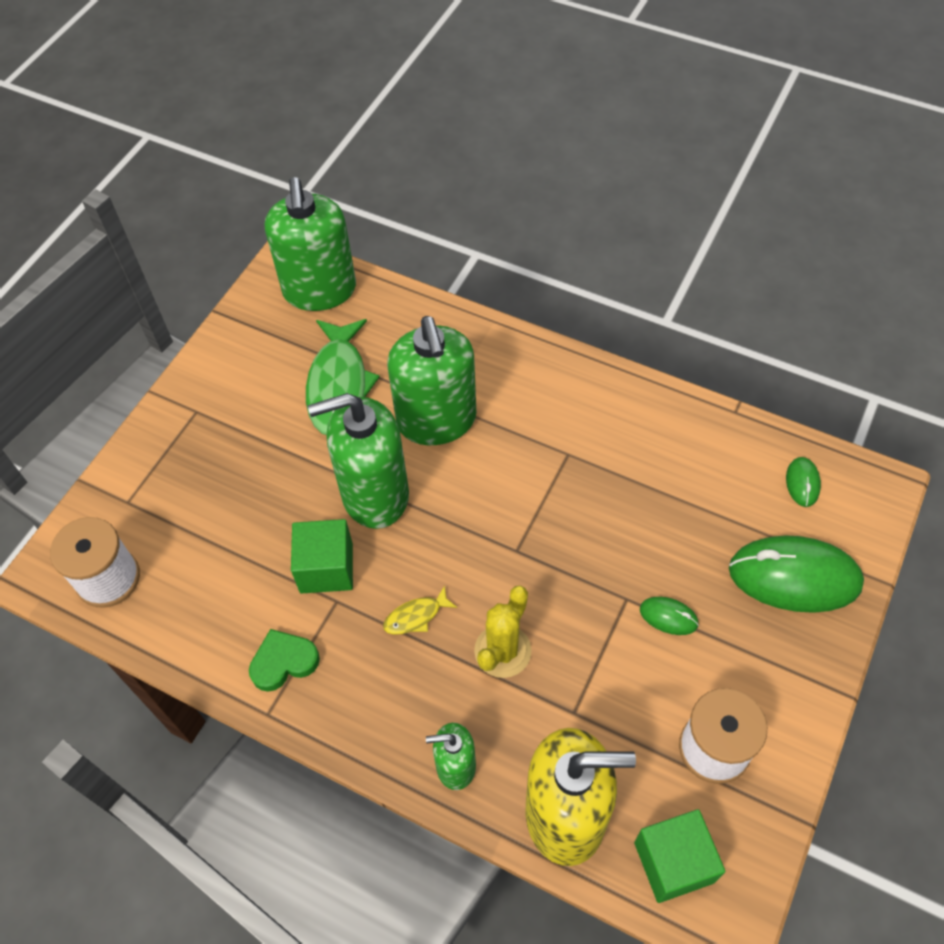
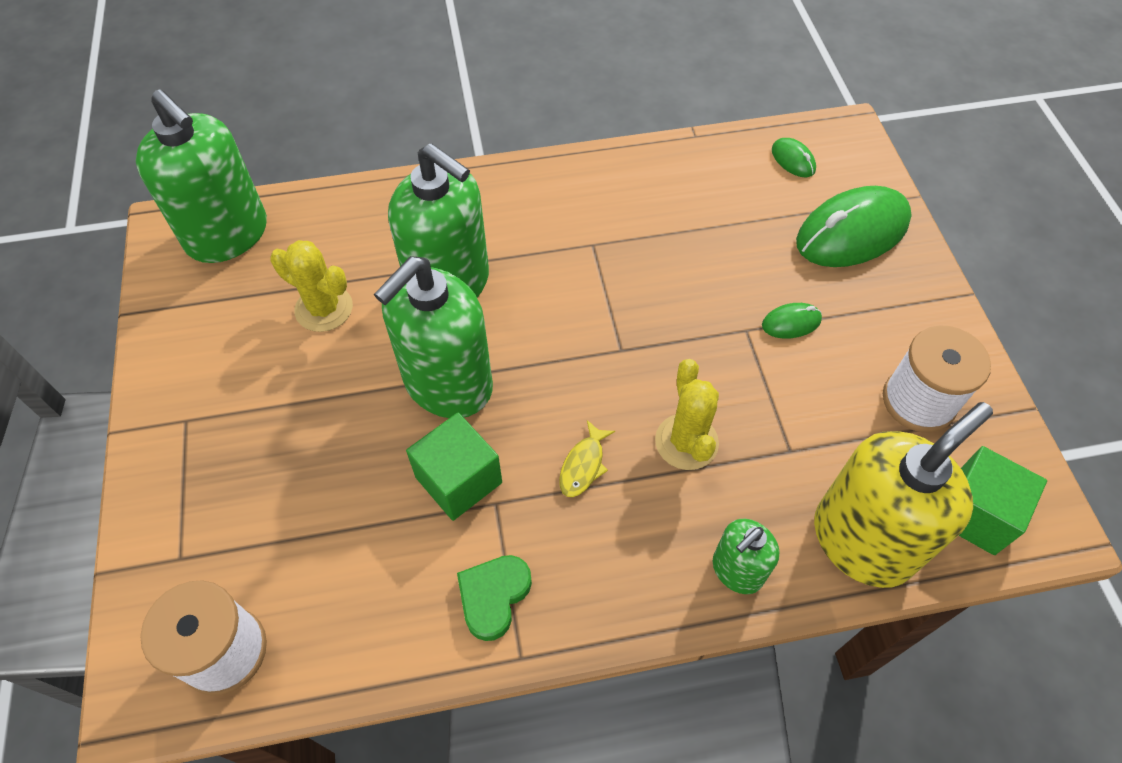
camera: 40 degrees left, 0 degrees up
green fish [306,319,380,435] -> yellow cactus [270,240,353,332]

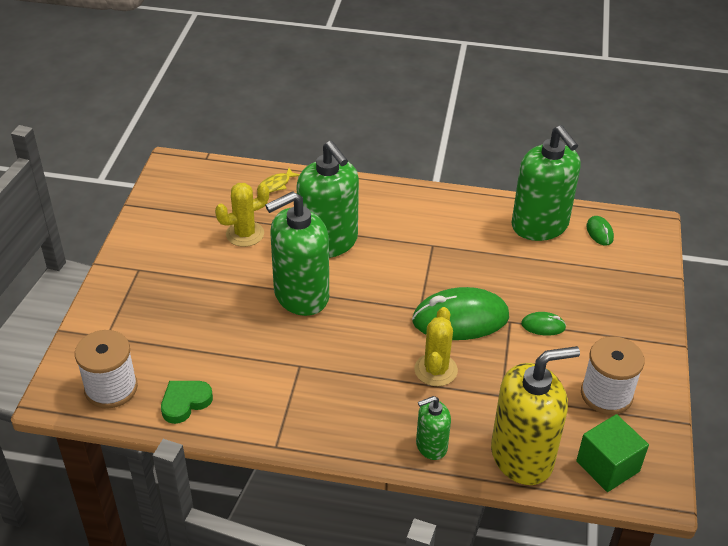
camera: 20 degrees right, 15 degrees down
green soap dispenser [136,90,267,263] -> green soap dispenser moved to [511,125,581,241]
yellow cactus [270,240,353,332] -> yellow cactus turned 75 degrees counterclockwise [215,183,269,247]
green cube [406,412,502,521] -> none
green heart [457,555,532,641] -> green heart moved to [161,381,213,424]
yellow fish [559,420,615,497] -> yellow fish moved to [257,168,300,193]
green mouse [796,186,912,267] -> green mouse moved to [412,287,509,340]

